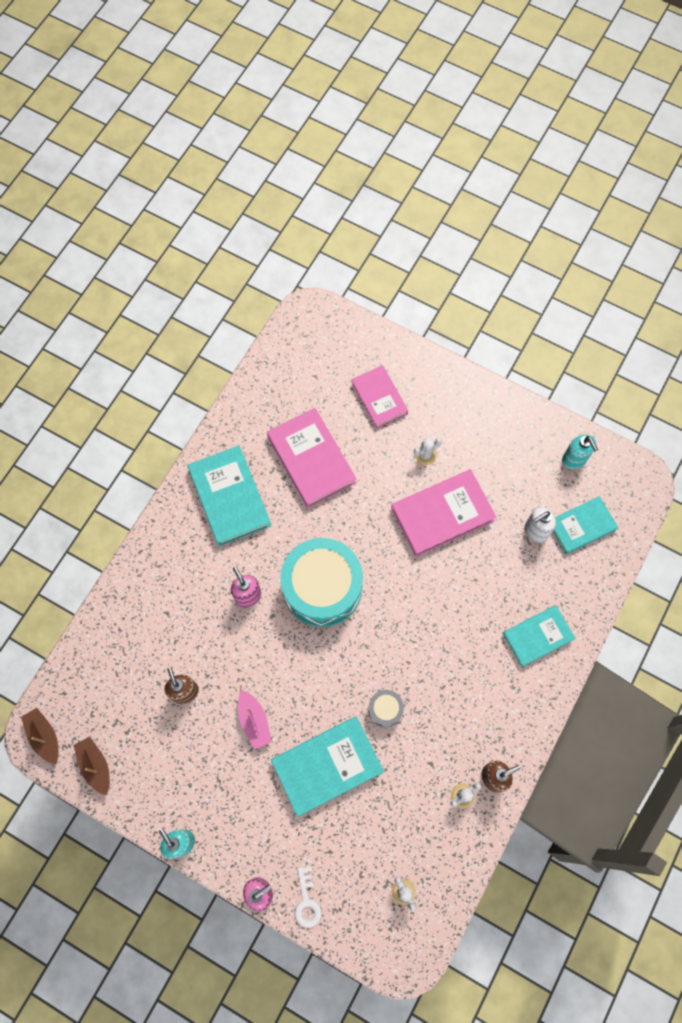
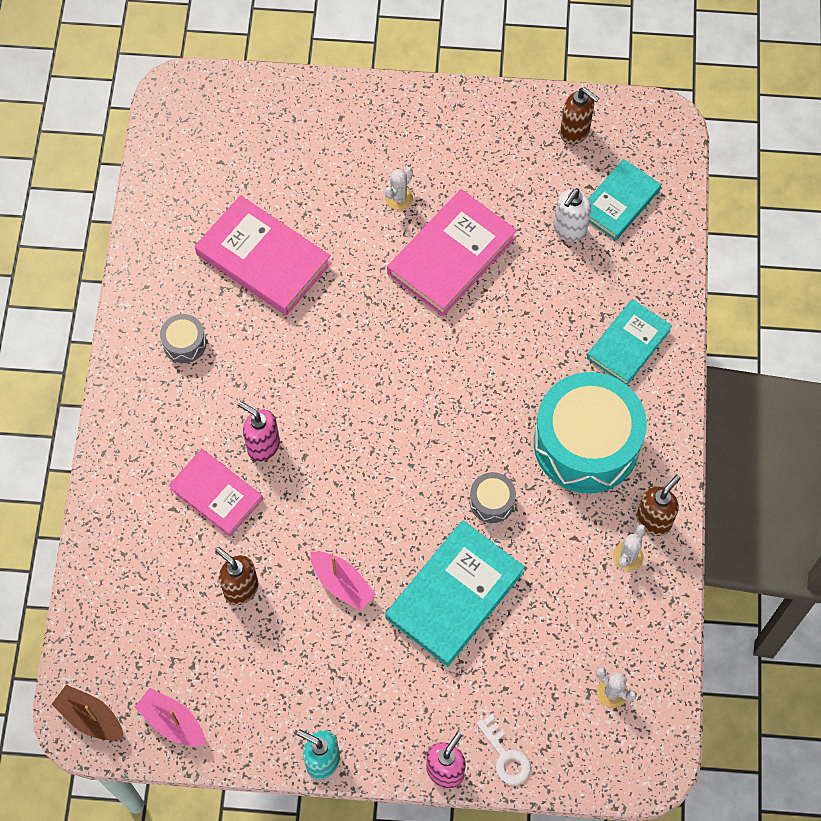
camera: 25 degrees left, 5 degrees down
brown boat [73,736,110,795] -> pink boat [135,688,205,746]
turquoise book [187,445,271,546] -> grey drum [160,314,206,363]
turquoise drum [280,538,363,627] -> turquoise drum moved to [534,372,647,493]
pink book [351,365,408,429] -> pink book moved to [168,449,263,537]
turquoise soap dispenser [562,435,598,469] -> brown soap dispenser [560,88,599,145]

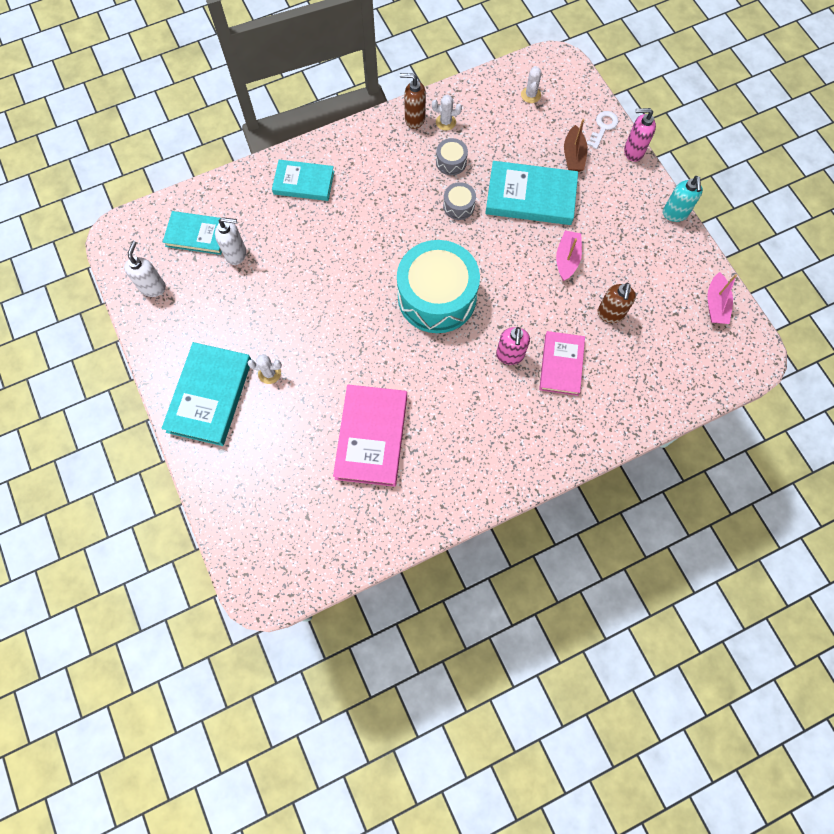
camera: 120 degrees left, 5 degrees up
brown boat [51,685,124,740] -> brown boat moved to [564,119,588,172]
grey drum [160,314,206,363] -> grey drum moved to [436,138,468,175]
pink book [387,189,517,316] -> none
turquoise drum [534,372,647,493] -> turquoise drum moved to [397,240,480,333]
brown soap dispenser [560,88,599,145] -> white soap dispenser [124,241,166,297]
none -> turquoise book [162,342,251,446]

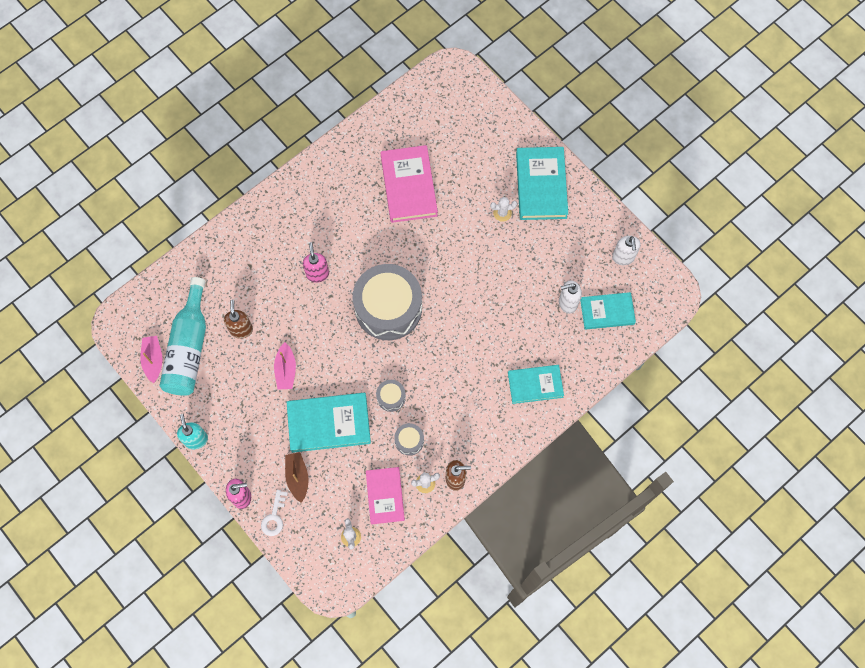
camera: 165 degrees right, 0 degrees up
turquoise drum [397,240,480,333] -> grey drum [353,264,422,340]
pink book [539,331,585,396] -> pink book moved to [366,467,405,524]
none -> turquoise bottle [160,277,206,396]

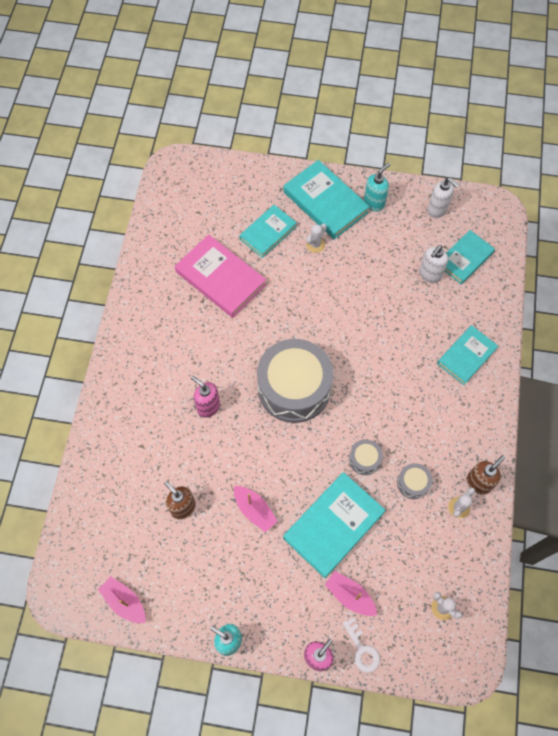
camera: 40 degrees left, 5 degrees down
turquoise bottle [160,277,206,396] -> none
brown boat [285,452,309,503] -> pink boat [325,571,377,616]
pink book [366,467,405,524] -> none
none -> turquoise book [239,205,297,258]
none -> turquoise soap dispenser [364,163,390,212]

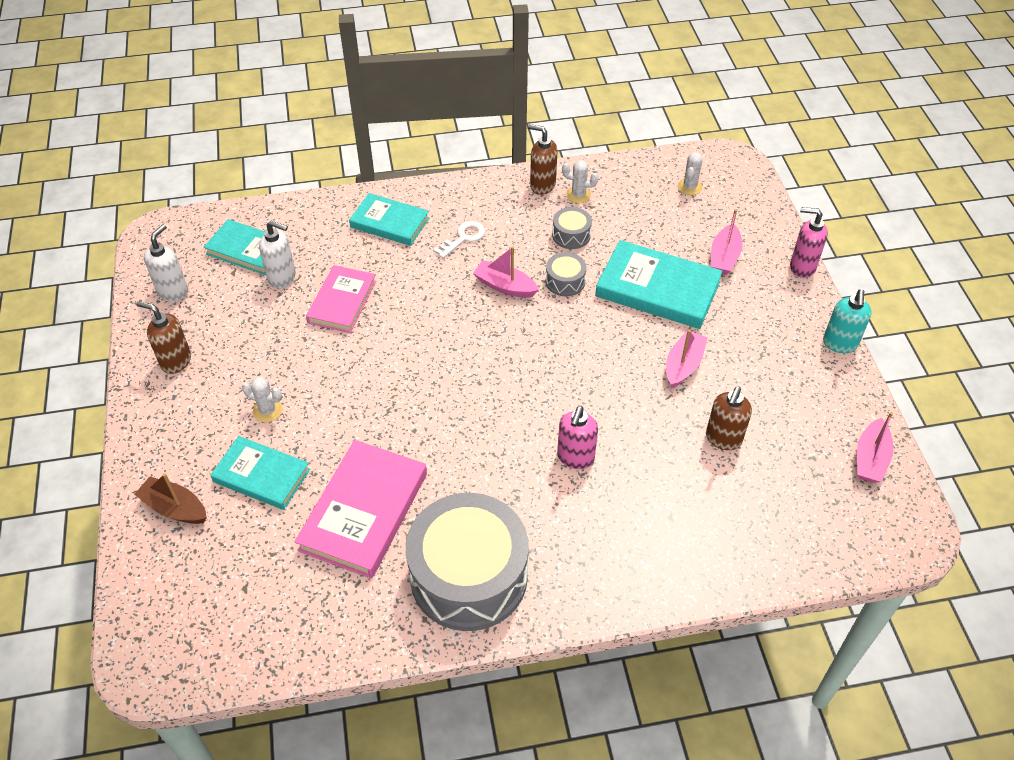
camera: 110 degrees left, 15 degrees down
grey drum [257,339,333,423] -> grey drum moved to [406,493,529,631]
turquoise book [284,160,370,239] -> none
white key [343,617,380,673] -> white key moved to [433,221,485,258]
turquoise soap dispenser [364,163,390,212] -> brown soap dispenser [136,301,191,374]
none -> brown boat [134,473,207,524]
none -> pink book [306,265,377,333]
none -> pink boat [473,246,539,298]

